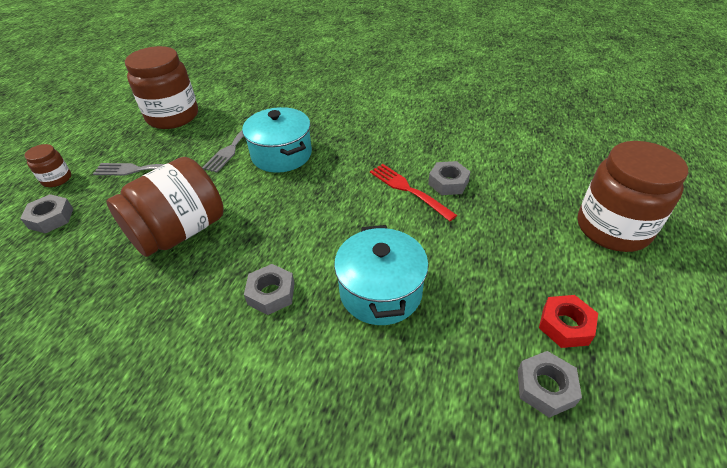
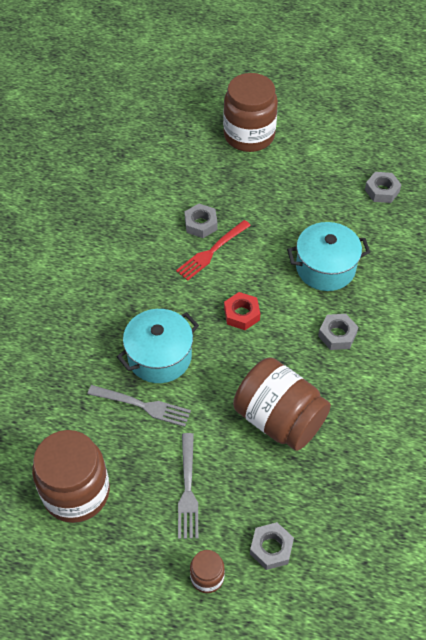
camera: 95 degrees left, 10 degrees up
red nut [539,295,598,348] -> red nut moved to [224,292,260,330]

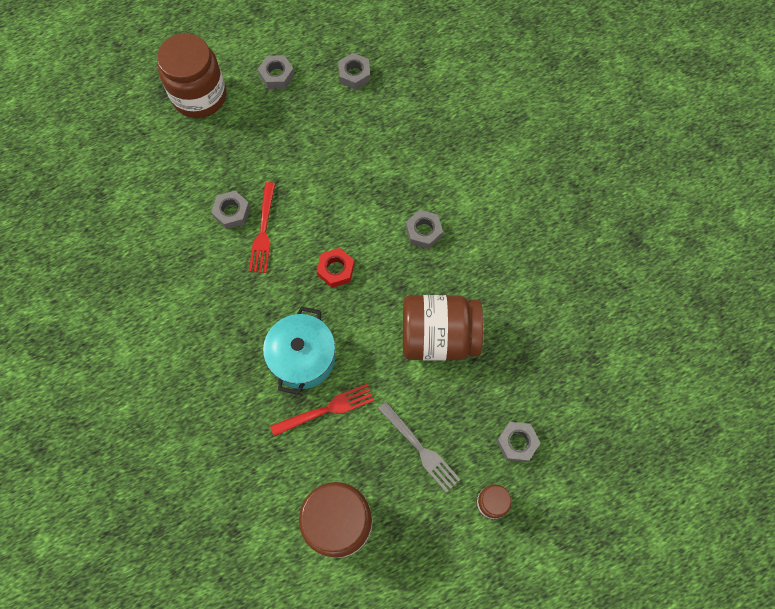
camera: 40 degrees left, 15 degrees up
grey fork [87,385,191,427] -> red fork [270,384,374,436]
turquoise pot [287,222,370,291] -> none
none -> grey nut [258,55,295,89]

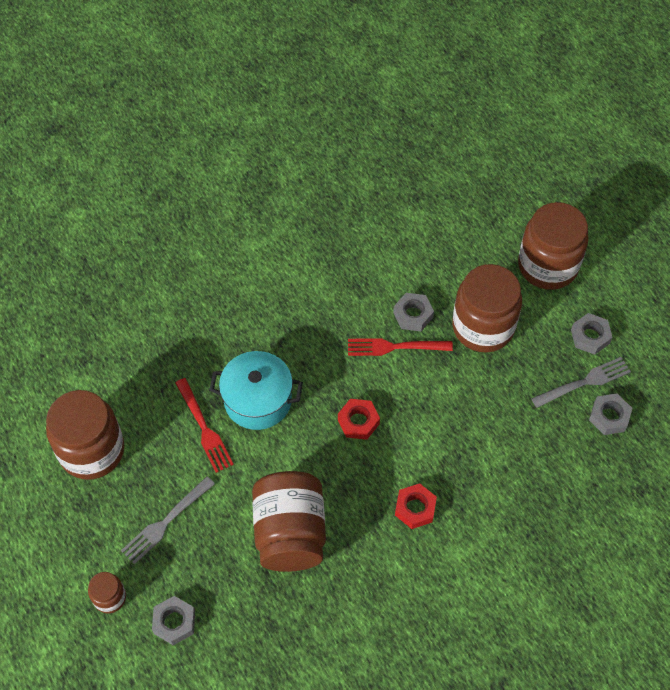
camera: 85 degrees right, 10 degrees down
grey nut [406,210,443,249] -> red nut [395,483,437,529]
none -> brown jar [452,264,522,352]
none -> grey fork [531,357,631,408]

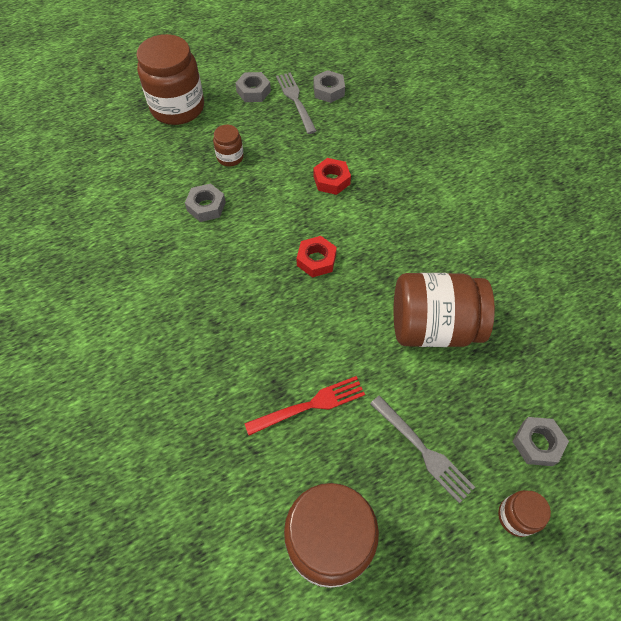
camera: 85 degrees left, 0 degrees up
turquoise pot [209,351,303,430] -> none
red fork [348,338,453,356] -> none
red nut [395,483,437,529] -> red nut moved to [313,158,351,195]
brown jar [452,264,522,352] -> brown jar [213,125,244,167], size x0.47

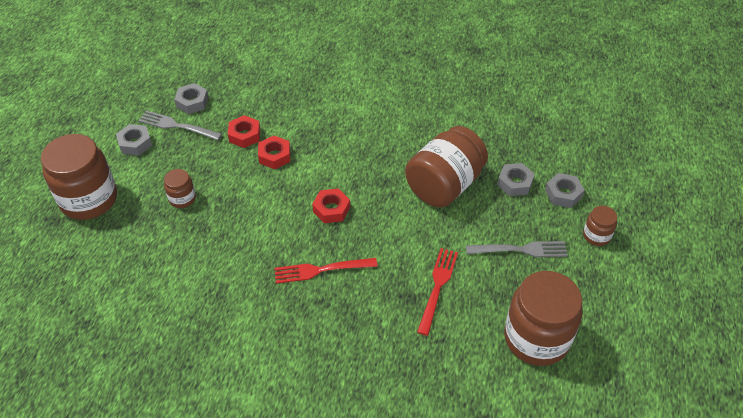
camera: 50 degrees left, 10 degrees down
grey nut [185,184,226,222] -> grey nut moved to [497,163,535,196]
none -> red nut [228,115,260,148]
none -> red fork [275,258,377,284]

